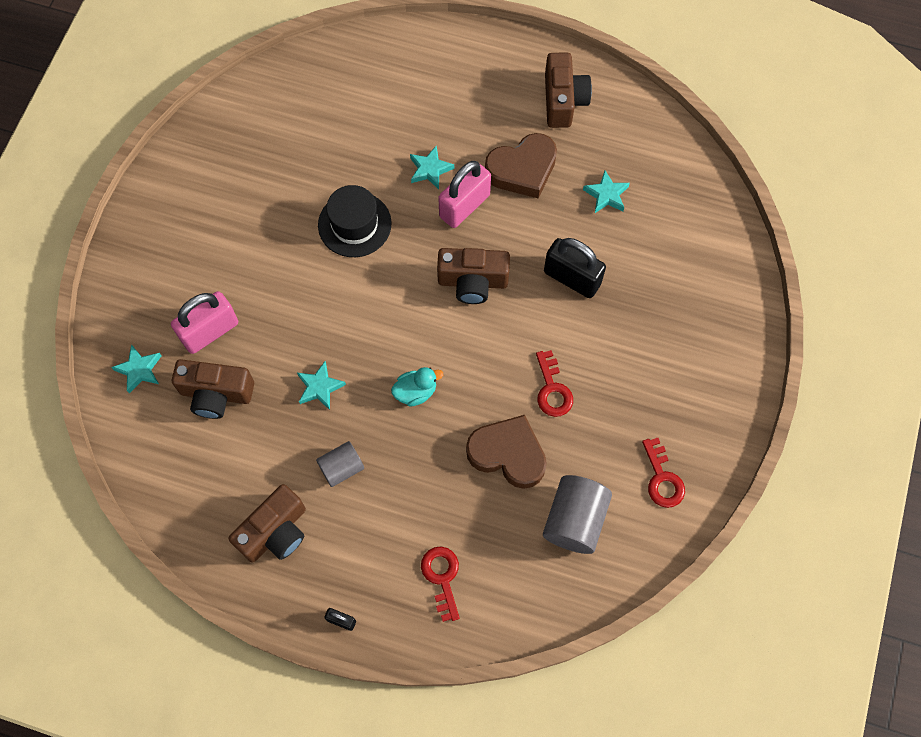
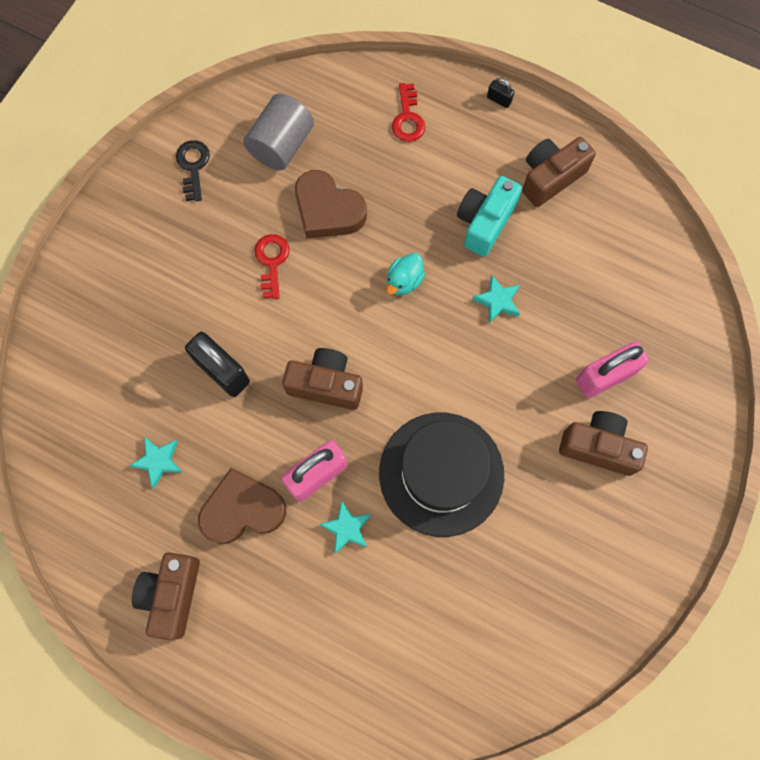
camera: 170 degrees left, 5 degrees up
turquoise star [111,344,162,393] -> none
brown camera [172,359,254,419] -> brown camera moved to [559,411,648,476]
grey cylinder [316,441,364,487] -> turquoise camera [457,176,522,257]
black hat [318,185,392,257] -> black hat [379,413,504,537], size x1.53
turquoise duck [391,367,443,407] -> turquoise duck turned 45 degrees counterclockwise [386,253,425,295]
red key [642,438,685,508] -> black key [176,140,210,201]

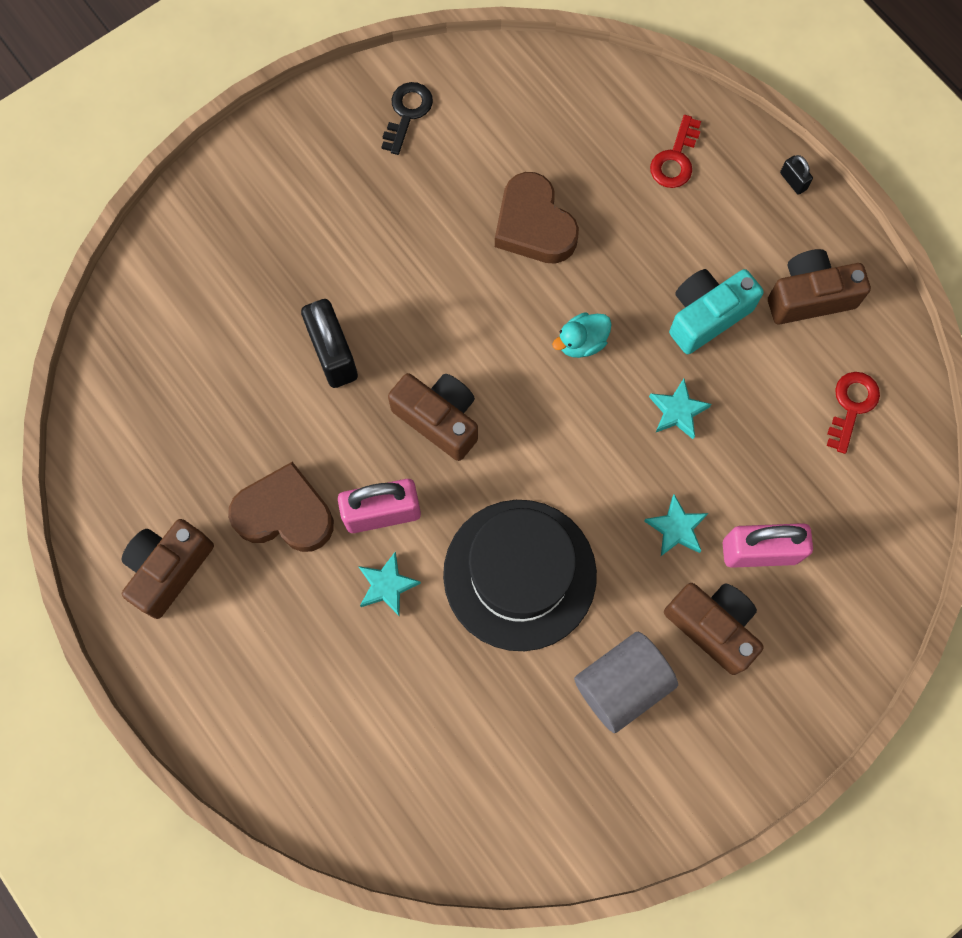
camera: 25 degrees right, 0 degrees up
turquoise star [129,437,183,488] -> turquoise star moved to [644,495,708,556]
grey cylinder [243,93,314,171] -> grey cylinder moved to [574,632,678,733]
red key [254,234,289,299] -> red key moved to [827,372,880,454]

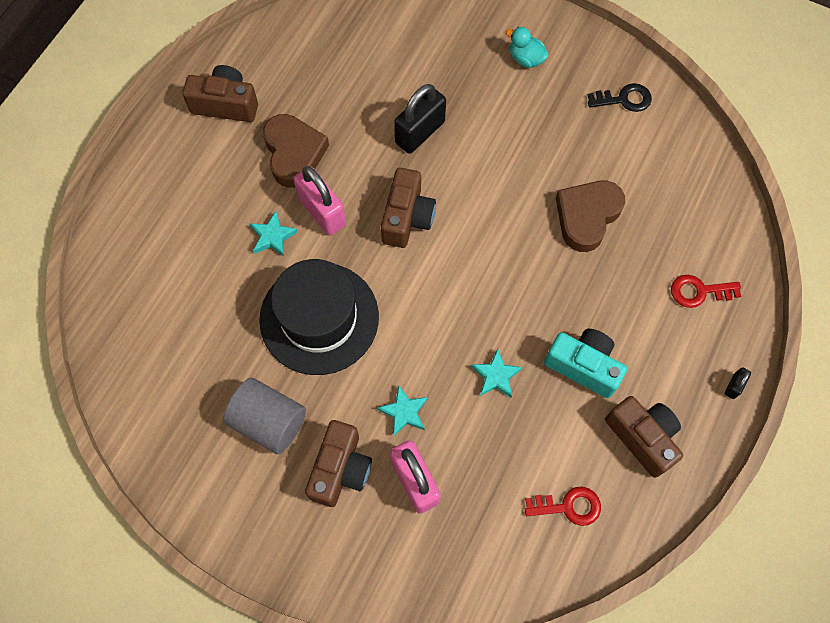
camera: 65 degrees right, 5 degrees down
turquoise duck [552,312,612,358] -> turquoise duck moved to [505,27,549,68]

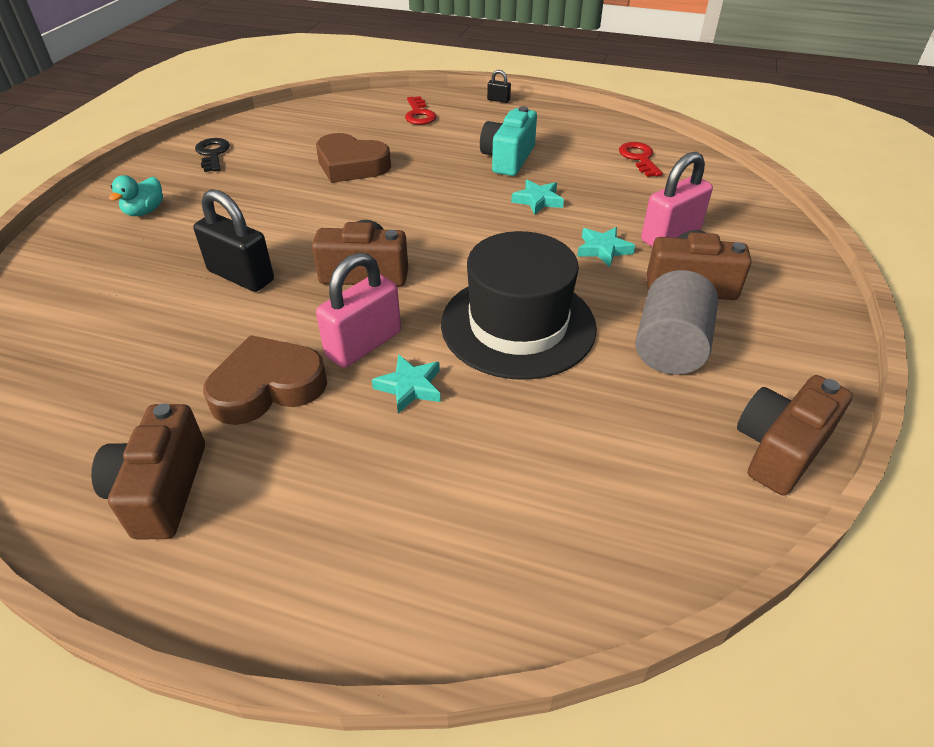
camera: 100 degrees left, 25 degrees down
brown camera [605,396,683,478] -> brown camera moved to [737,375,853,496]

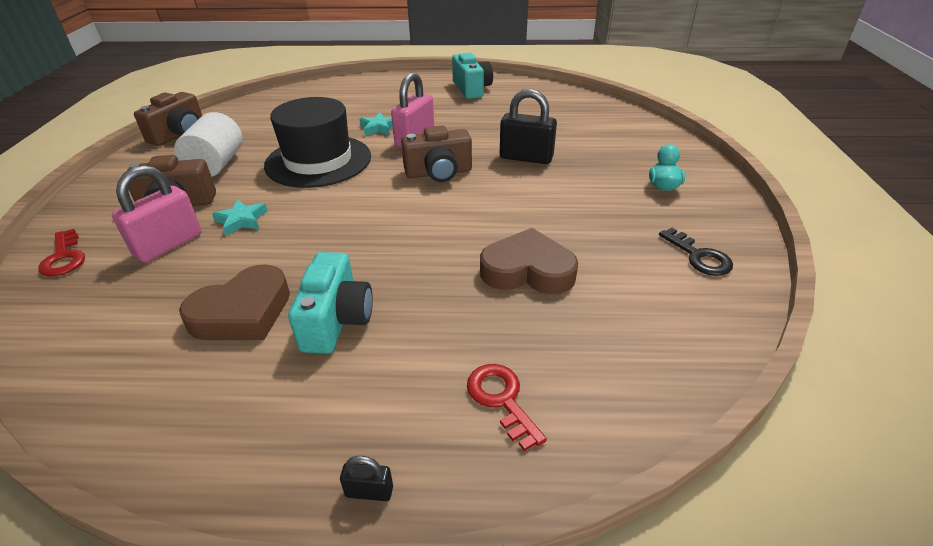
camera: 165 degrees right, 5 degrees down
brown camera [91,403,205,540] -> turquoise camera [452,53,493,99]
brown heart [203,335,327,425] -> brown heart moved to [179,264,290,340]
turquoise star [511,180,564,215] -> none
red key [619,142,663,177] -> red key moved to [38,229,85,277]
grey cylinder [635,270,718,375] -> white cylinder [174,112,243,177]

